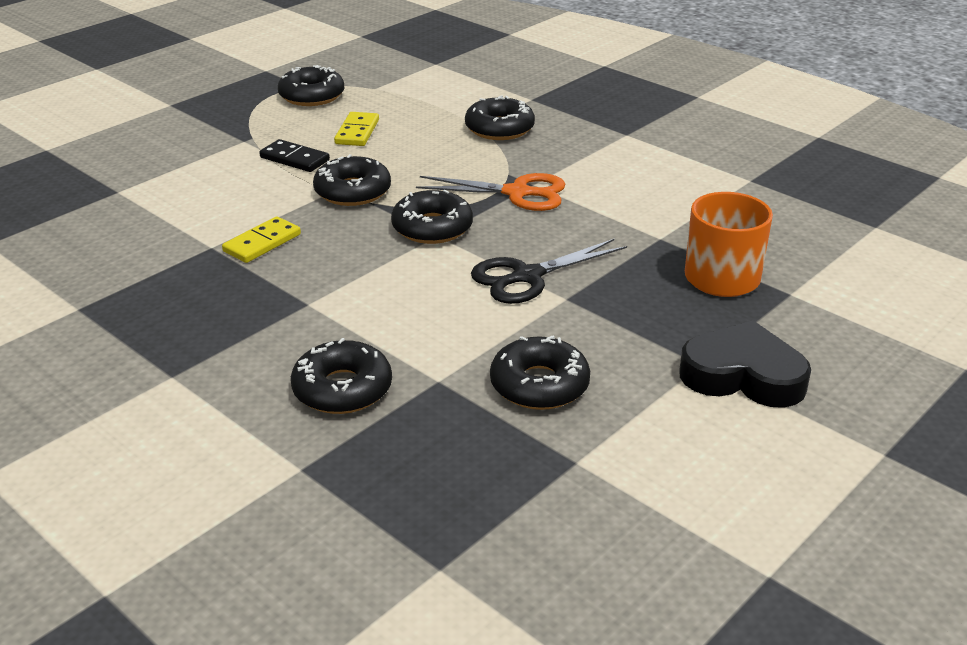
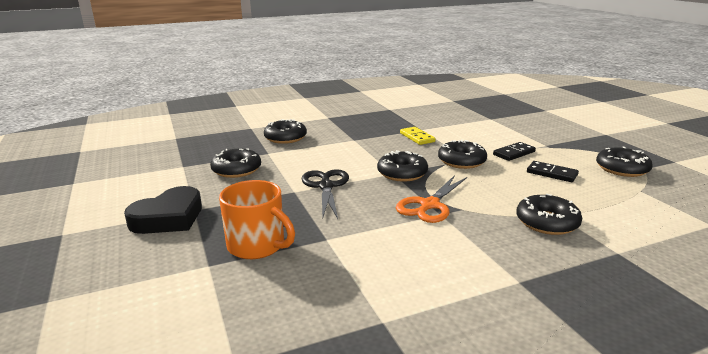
camera: 115 degrees right, 10 degrees down
yellow domino [334,112,379,146] -> black domino [527,161,579,182]

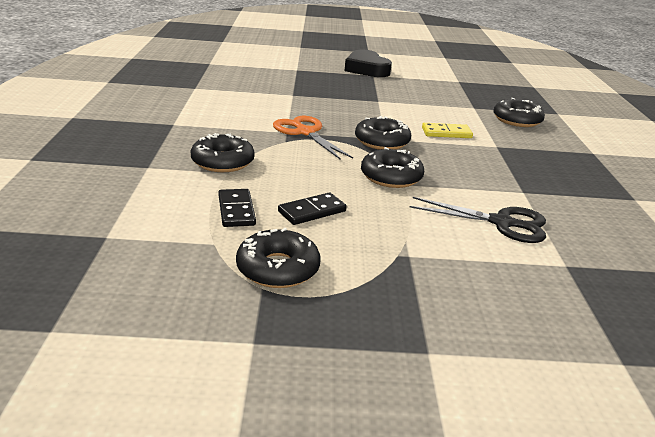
camera: 110 degrees right, 5 degrees up
black donut [210,148,261,178] -> none
orange mug [219,180,295,259] -> none
black scissors [302,169,349,219] -> black scissors moved to [409,197,546,243]
yellow domino [400,127,436,145] -> yellow domino moved to [422,123,473,138]
black domino [493,142,536,161] -> black domino moved to [218,189,256,227]

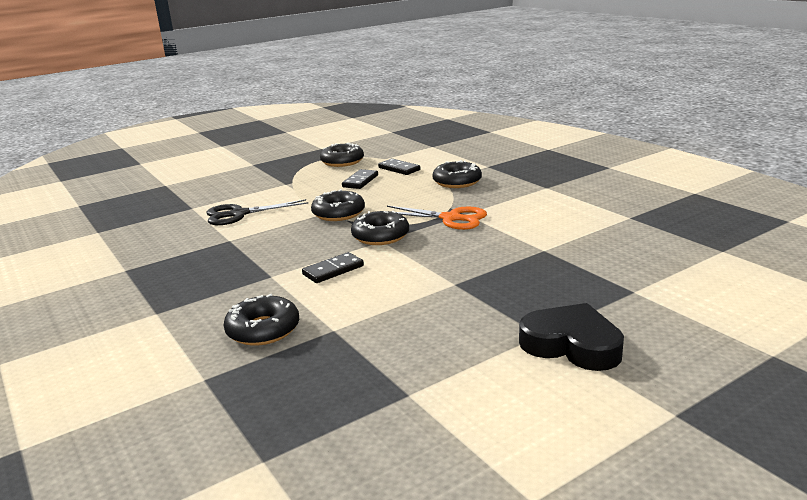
camera: 150 degrees right, 5 degrees down
yellow domino [422,123,473,138] -> black domino [302,252,364,283]

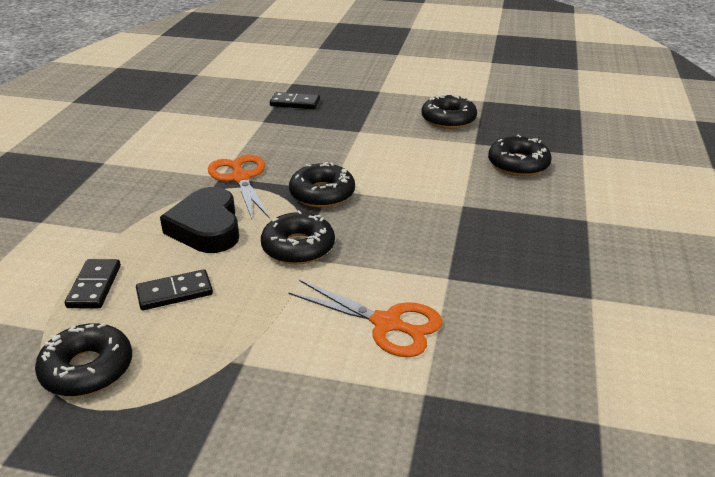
camera: 135 degrees left, 10 degrees up
black scissors [206,199,308,225] -> orange scissors [288,280,442,357]
black domino [302,252,364,283] -> black domino moved to [270,92,320,109]
black donut [433,160,482,188] -> black donut moved to [421,94,477,129]
black heart [519,303,624,371] -> black heart moved to [160,187,239,253]

